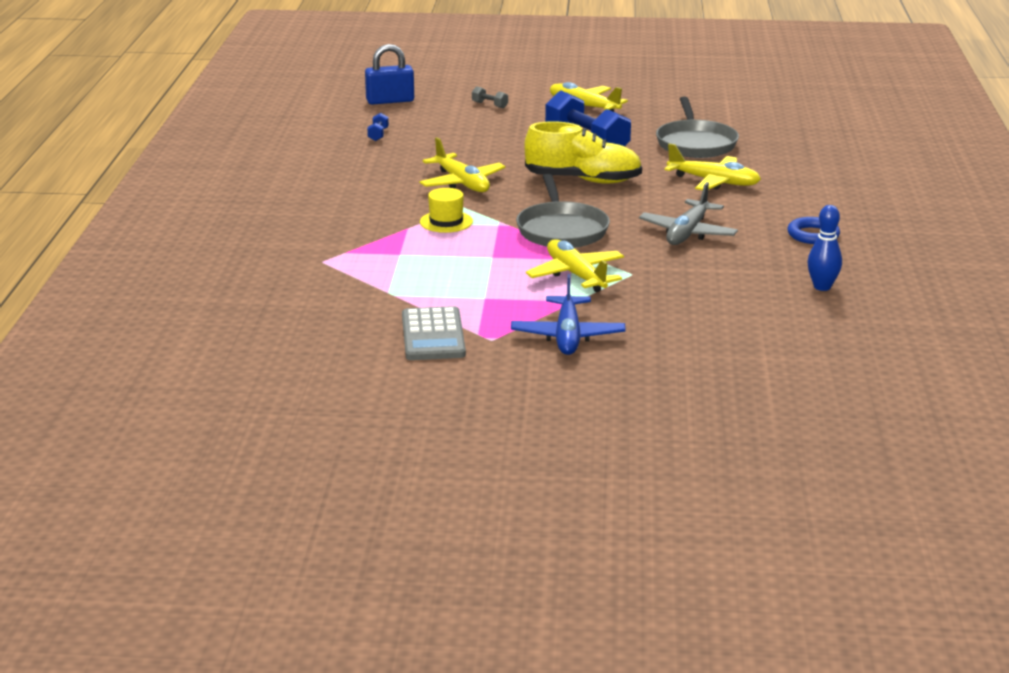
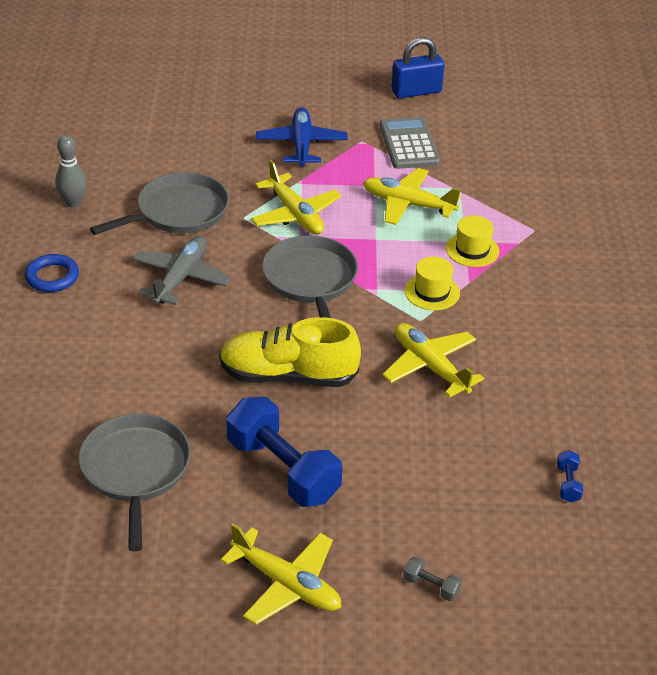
camera: 175 degrees right, 15 degrees up
blue padlock [365,44,414,105] -> blue padlock moved to [392,37,445,98]
yellow plane [665,143,761,190] -> yellow plane moved to [363,168,461,225]
blue bowling pin [807,205,842,291] -> grey bowling pin [55,135,87,207]
none -> grey pan [90,172,229,235]
none -> yellow hat [446,216,500,267]

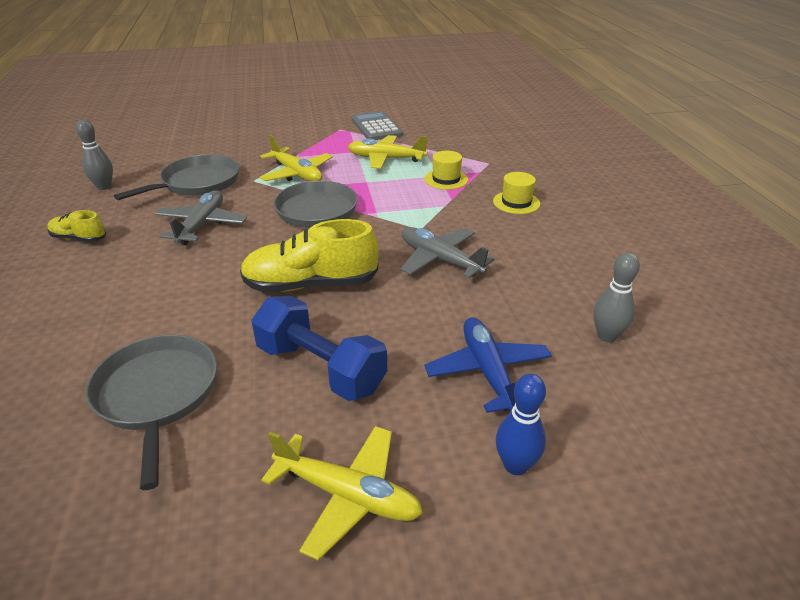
camera: 10 degrees left, 5 degrees down
blue ring [25,254,79,292] -> yellow shoe [48,210,106,242]
blue plane [256,107,348,167] -> blue plane moved to [424,317,552,413]
yellow plane [382,323,484,397] -> grey plane [401,227,495,278]
blue padlock [392,37,445,98] -> none
grey dumbbell [403,556,462,601] -> blue bowling pin [496,374,546,475]
yellow hat [405,257,460,310] -> yellow hat moved to [493,172,540,214]
blue dumbbell [557,450,583,503] -> grey bowling pin [593,252,640,343]

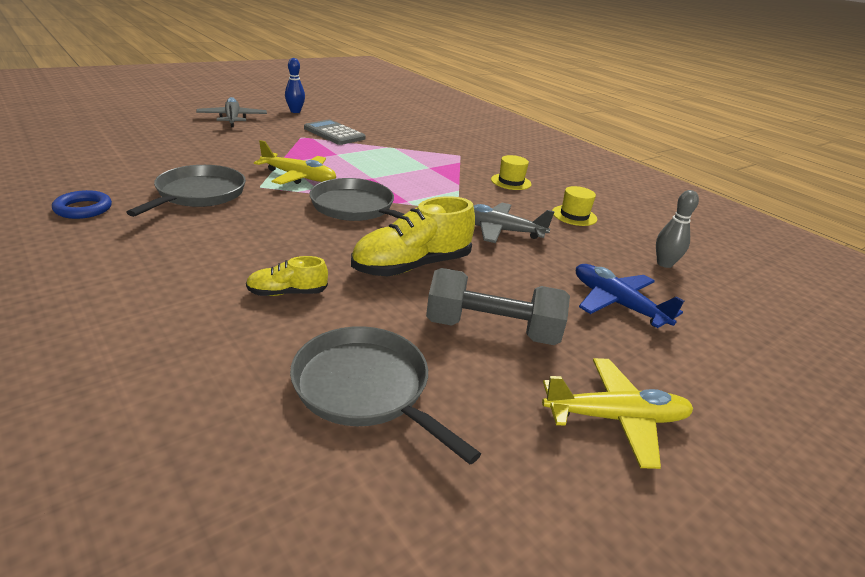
camera: 30 degrees left, 5 degrees down
yellow shoe [48,210,106,242] -> yellow shoe moved to [246,256,328,296]
grey bowling pin [76,120,113,190] -> blue ring [52,190,112,219]
grey plane [155,190,247,245] -> grey plane moved to [196,97,267,127]
blue dumbbell [251,296,387,401] -> grey dumbbell [426,268,570,345]
yellow plane [348,135,428,169] -> none
yellow hat [424,151,468,190] -> yellow hat moved to [552,186,597,226]
blue bowling pin [496,374,546,475] -> blue bowling pin moved to [285,58,305,113]

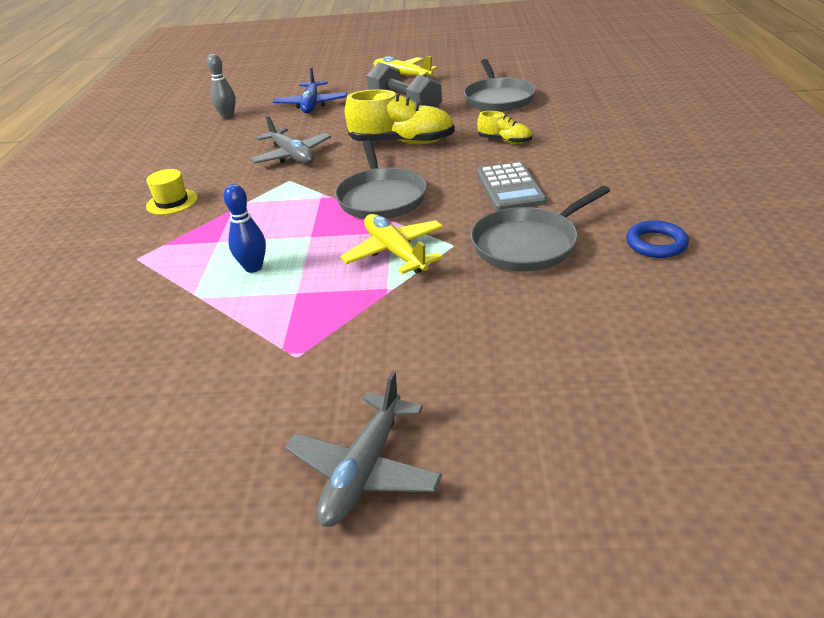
camera: 135 degrees left, 5 degrees up
blue bowling pin [285,58,305,113] -> blue bowling pin moved to [224,184,266,273]
grey calculator [304,120,366,145] -> grey calculator moved to [477,162,547,211]
yellow hat [552,186,597,226] -> none

